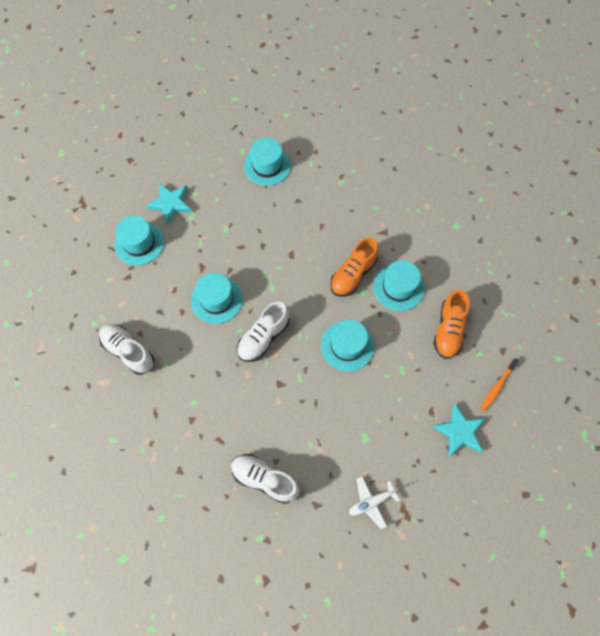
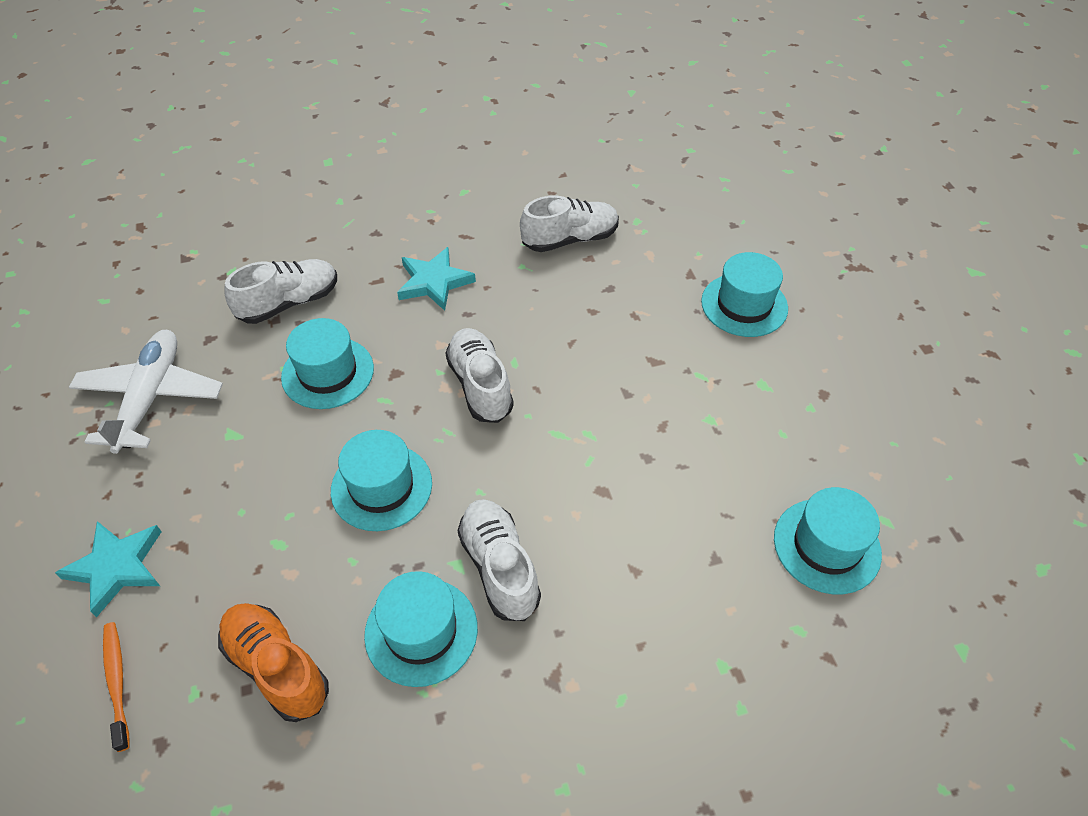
camera: 120 degrees right, 15 degrees down
turquoise star [146,183,192,224] -> turquoise star moved to [397,247,476,311]
turquoise hat [191,273,243,324] -> turquoise hat moved to [281,318,374,409]
orange shoe [330,238,378,297] -> white shoe [458,499,541,621]
white plane [349,477,400,529] -> white plane [69,330,223,454], size x1.78

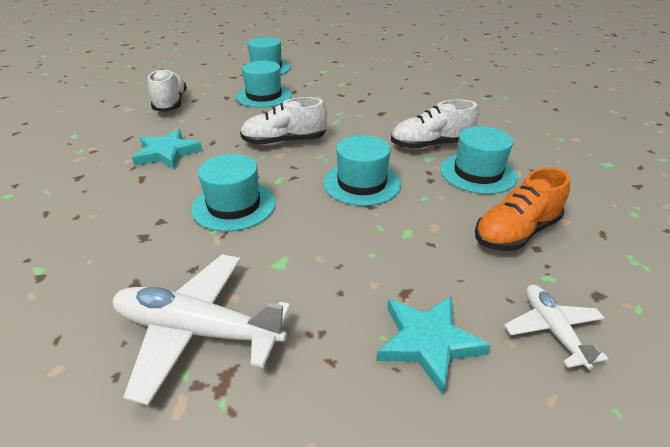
camera: 80 degrees left, 15 degrees down
orange toothbrush [103,622,130,752] -> white plane [504,285,608,370]
white shoe [224,259,337,324] -> none
turquoise hat [774,487,882,594] -> turquoise hat moved to [236,61,292,108]

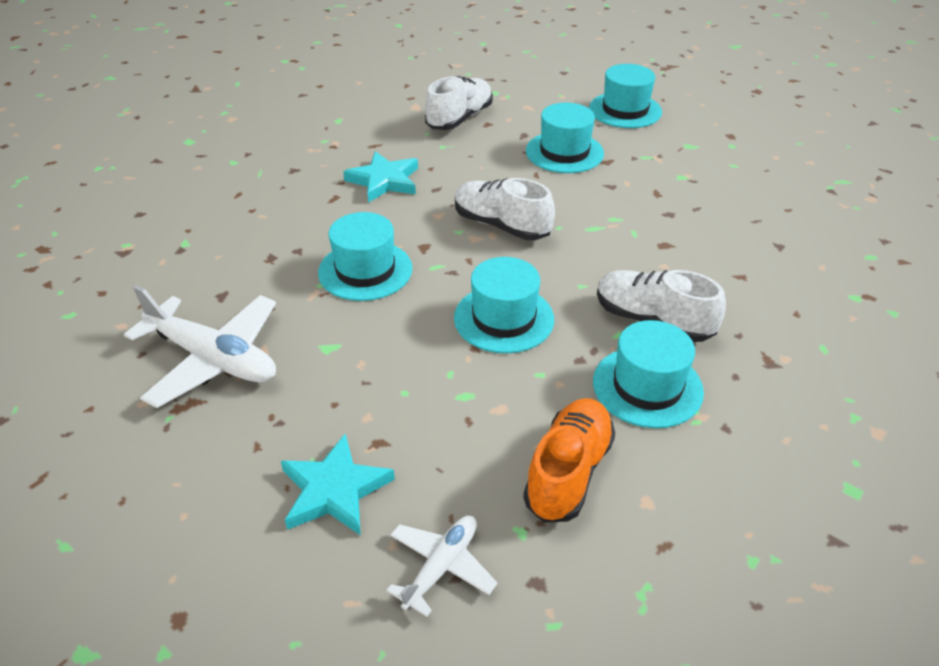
camera: 45 degrees right, 5 degrees up
white plane [113,254,291,405] -> white plane turned 150 degrees clockwise [124,285,276,408]
orange shoe [475,167,570,251] -> orange shoe turned 105 degrees clockwise [523,398,615,523]

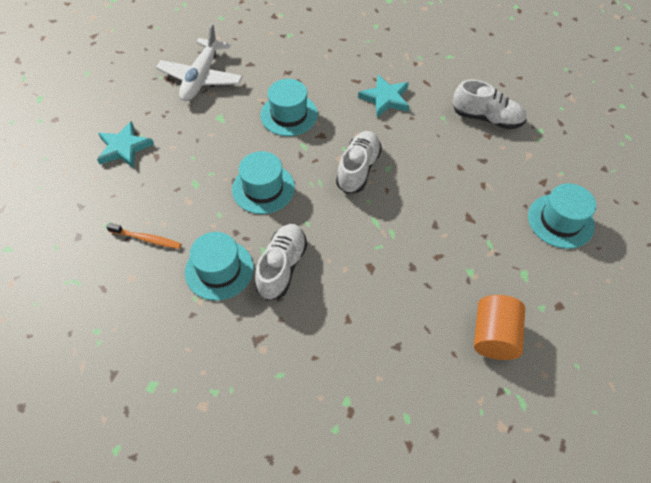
camera: 75 degrees right, 15 degrees up
white plane [386,516,498,617] -> none
orange shoe [523,398,615,523] -> orange toothbrush [106,223,181,249]
turquoise hat [526,103,604,173] -> none
none -> orange cylinder [474,295,525,360]

